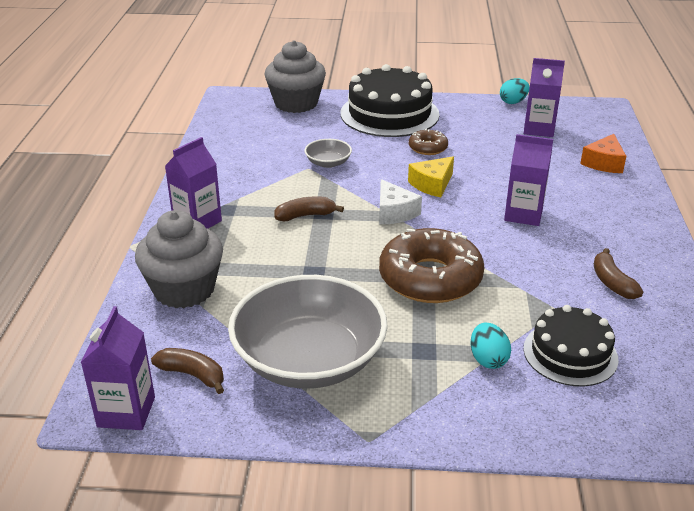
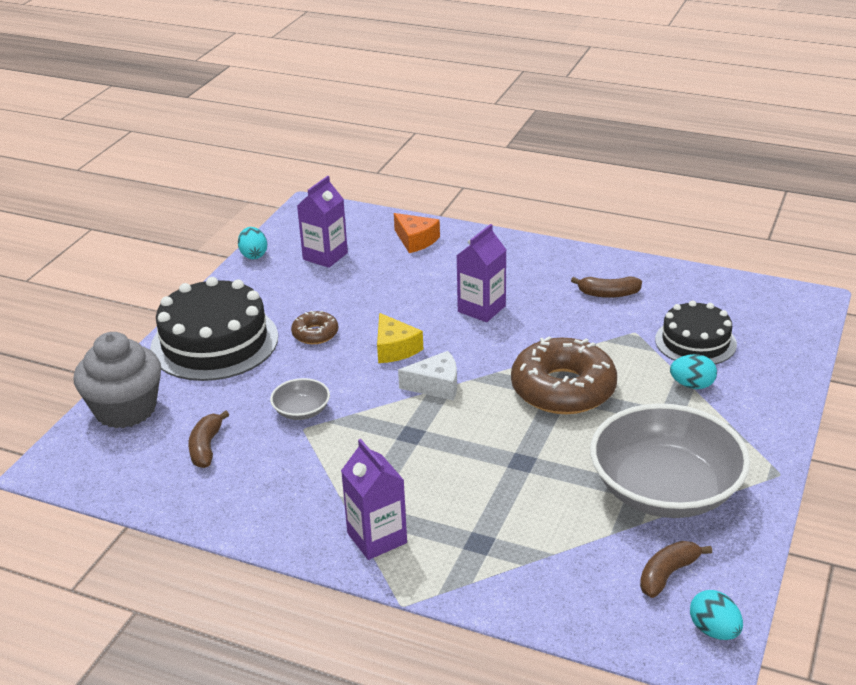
camera: 70 degrees left, 0 degrees up
purple carton [81,306,155,430] -> turquoise egg [690,590,743,640]
grey cupcake [135,210,223,308] -> none
brown banana [274,196,344,221] -> brown banana moved to [188,411,229,468]

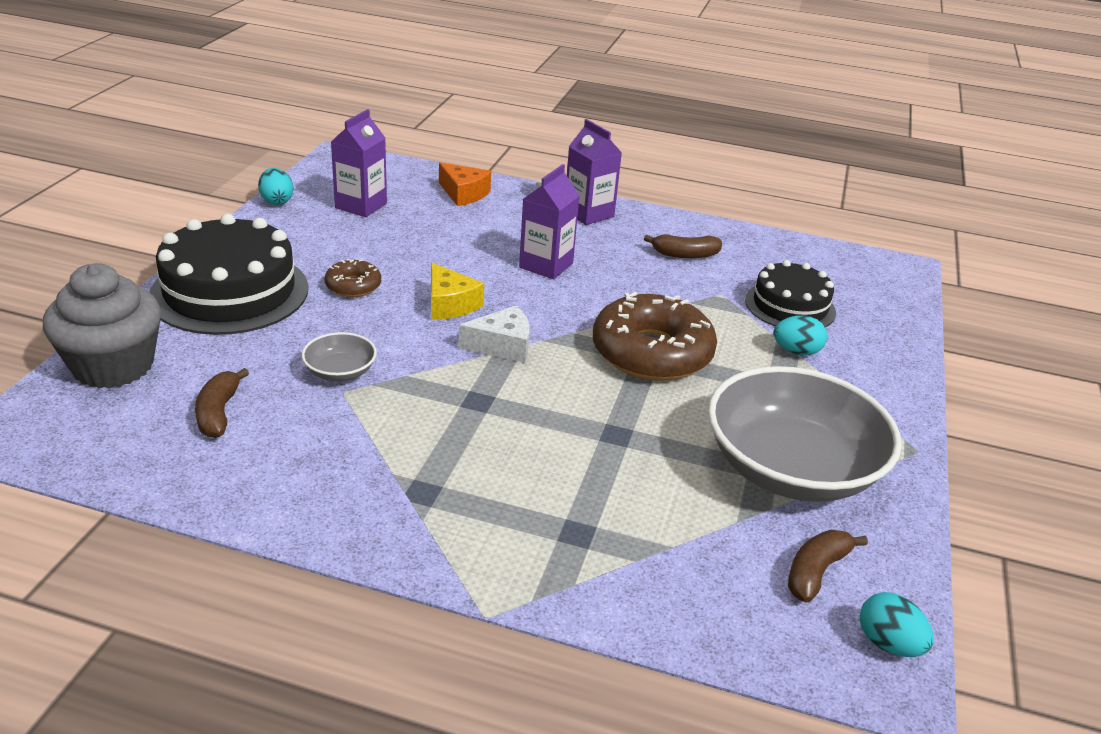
camera: 10 degrees left, 0 degrees up
purple carton [341,439,407,560] -> purple carton moved to [567,119,622,225]

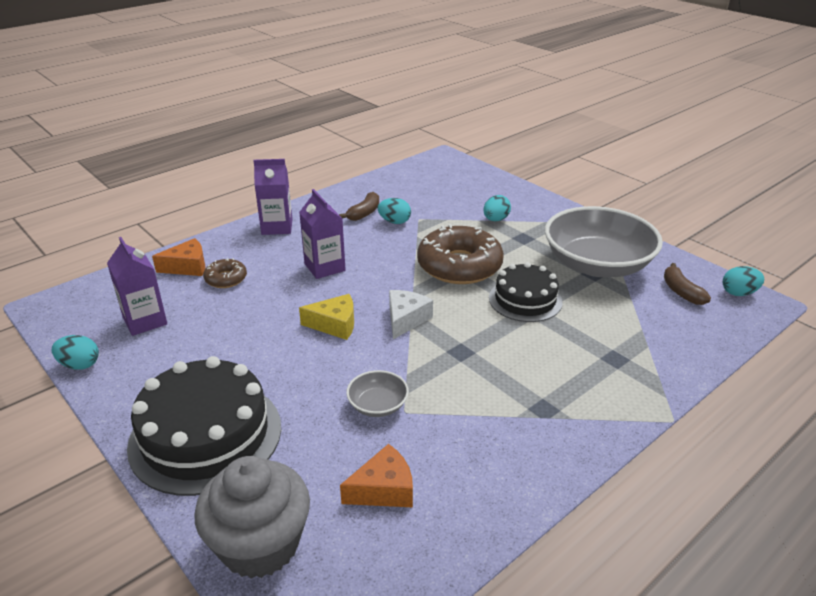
camera: 55 degrees left, 0 degrees up
brown banana [195,368,249,438] -> orange cheese [340,444,413,507]
brown donut [325,259,381,297] -> brown donut moved to [203,258,247,288]
black cake [745,260,836,327] -> black cake moved to [489,262,563,322]
none -> turquoise egg [378,198,411,224]

